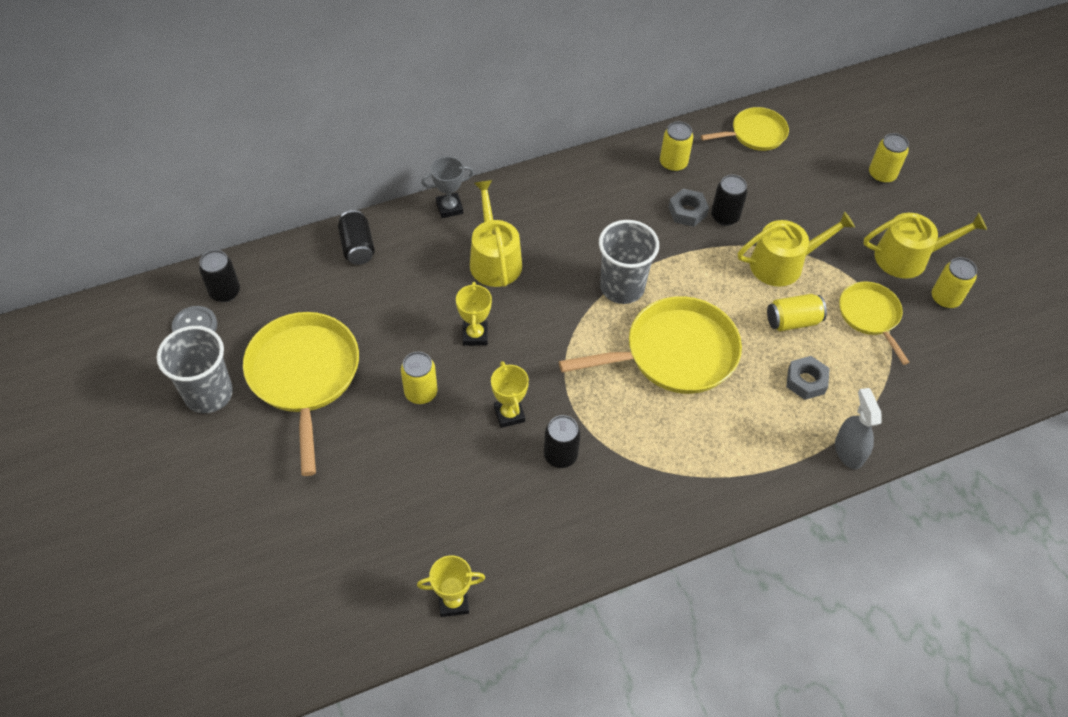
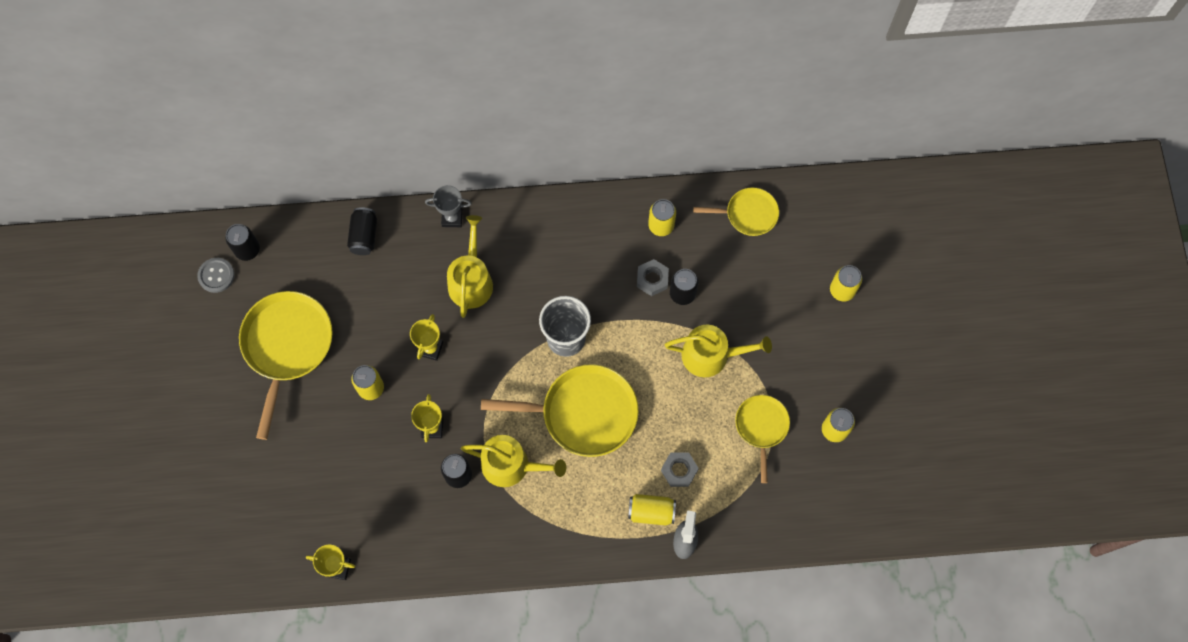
camera: 20 degrees right, 15 degrees up
grey cup [157,326,233,413] -> none
yellow can [767,294,827,331] -> yellow can moved to [628,494,676,525]
yellow watering can [863,213,987,279] -> yellow watering can moved to [461,435,566,487]

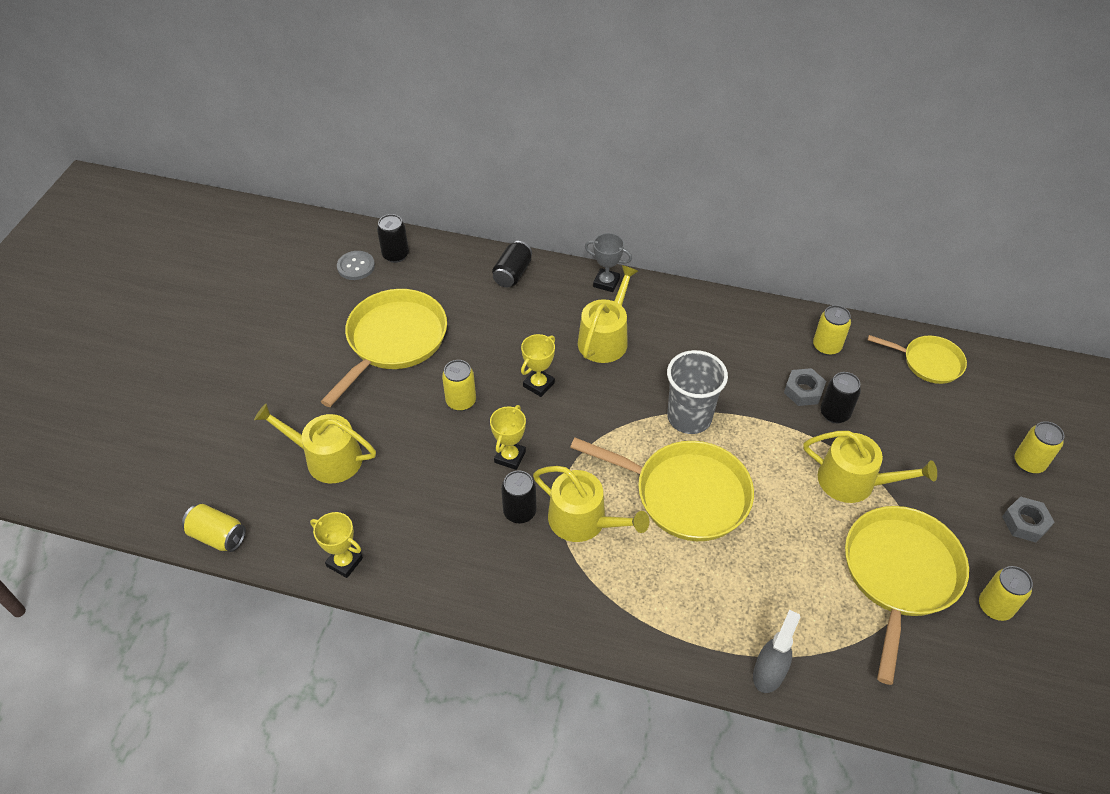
camera: 20 degrees right, 20 degrees down
yellow can [628,494,676,525] -> yellow can moved to [182,504,246,552]
grey nut [661,452,699,487] -> grey nut moved to [1002,496,1054,543]
yellow pan [735,395,790,483] -> yellow pan [845,506,969,685], size x1.74
none -> yellow watering can [254,404,376,483]

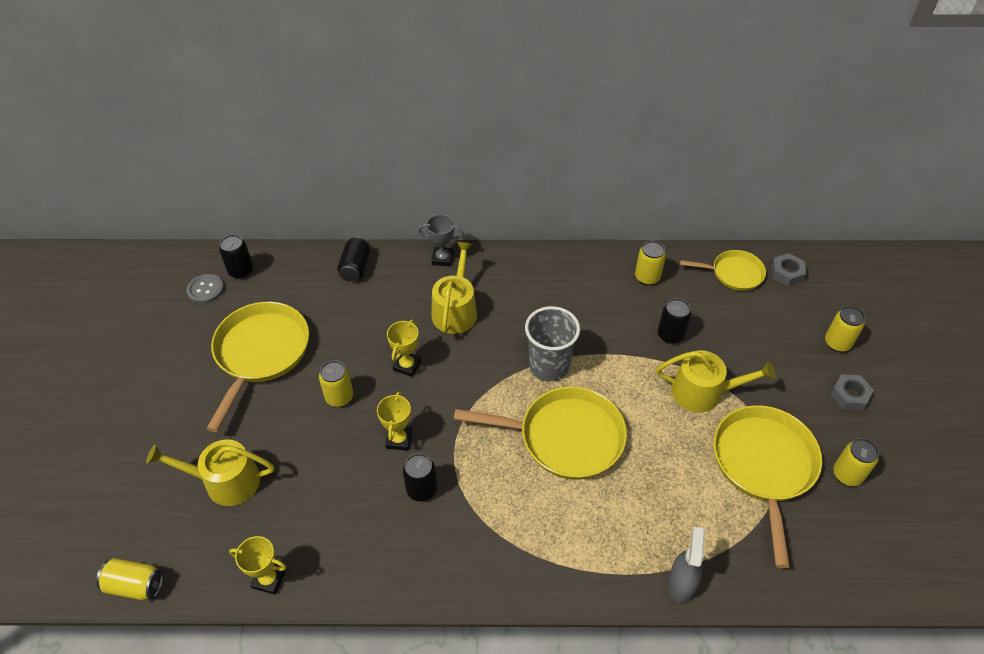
camera: 15 degrees left, 0 degrees up
yellow watering can [533,466,649,542] -> none
grey nut [784,368,826,406] -> grey nut moved to [771,253,806,286]

